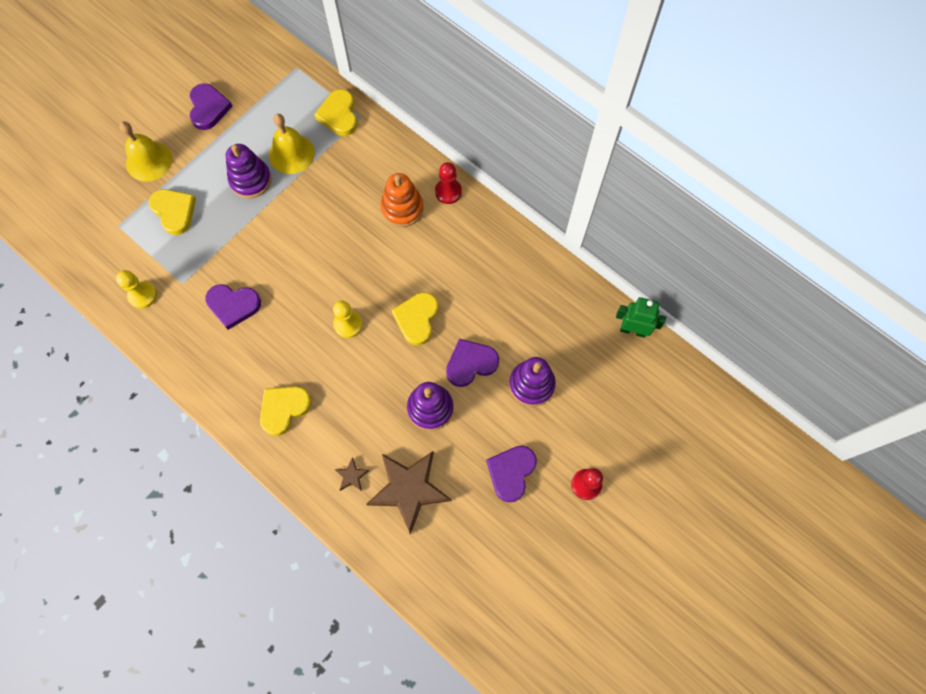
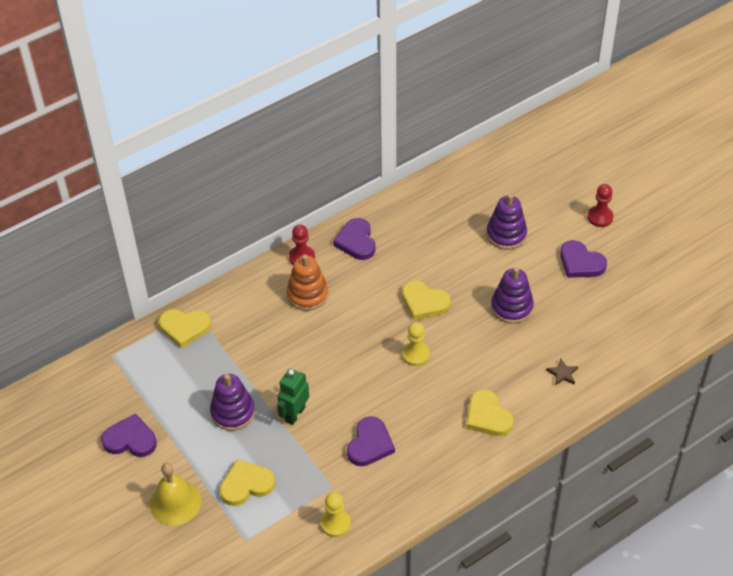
camera: 75 degrees left, 20 degrees down
yellow bell [269,114,315,174] -> none
brown star [367,451,452,534] -> none
purple heart [446,339,499,387] -> purple heart moved to [333,218,375,260]
green robot [616,297,666,338] -> green robot moved to [277,369,309,425]

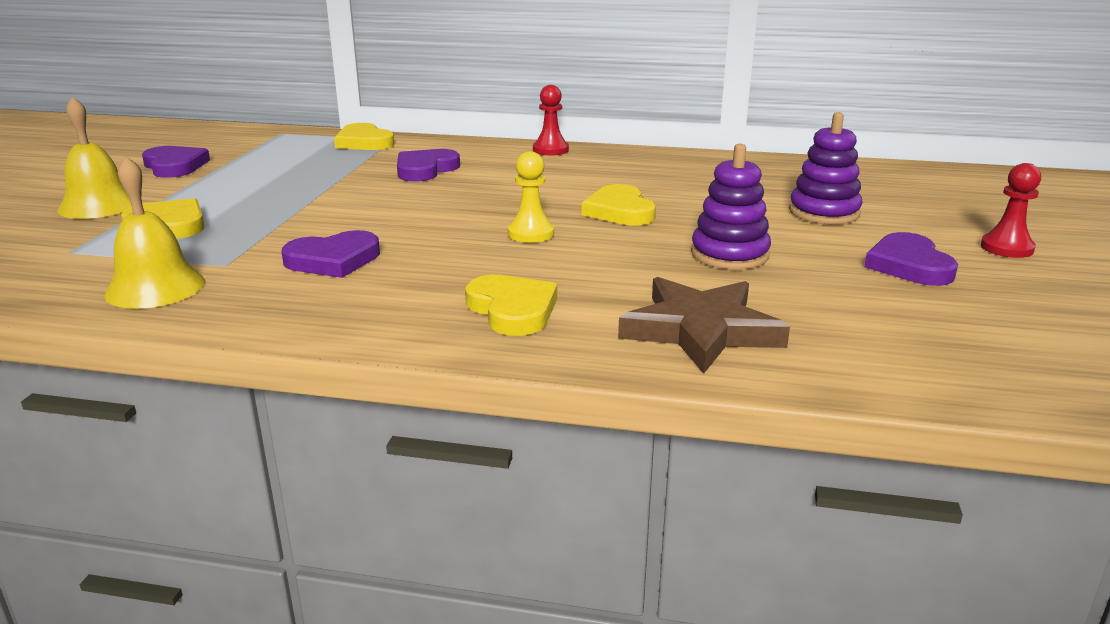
camera: 45 degrees right, 25 degrees down
purple stacking toy [210,374,255,431] -> none
green robot [277,369,309,425] -> none
orange stacking toy [287,254,329,311] -> none
yellow pawn [321,492,351,537] -> yellow bell [104,156,205,309]
purple heart [333,218,375,260] -> purple heart moved to [397,149,460,181]
yellow heart [466,390,514,436] -> yellow heart turned 135 degrees clockwise [465,275,557,336]
brown star [546,358,578,385] -> brown star [618,277,790,374], size x2.39

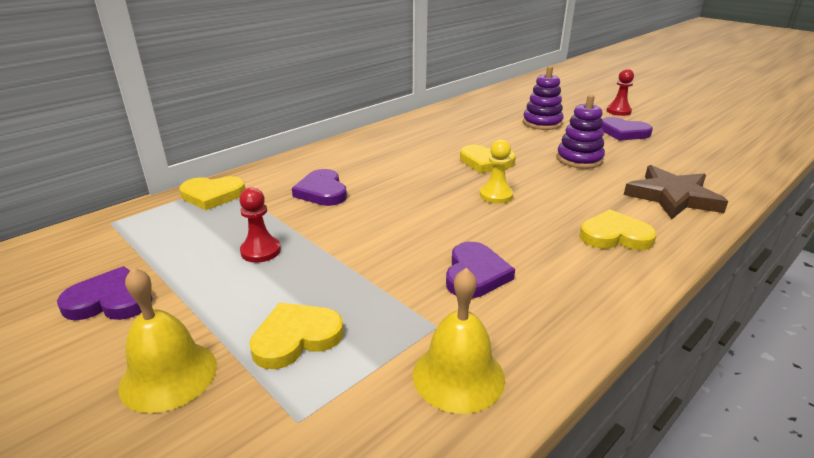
camera: 55 degrees left, 5 degrees up
red pawn [533,85,569,155] -> red pawn moved to [239,187,281,263]

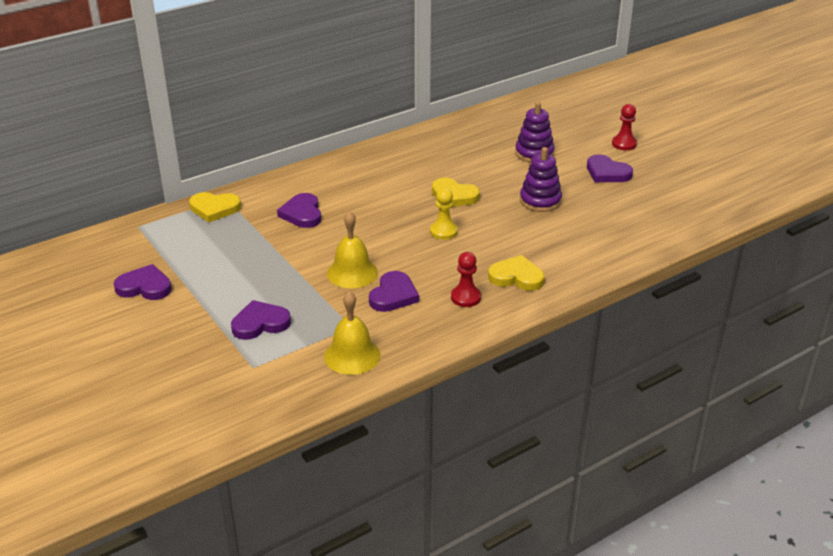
camera: 10 degrees right, 5 degrees up
yellow bell [118,267,217,413] -> yellow bell moved to [327,211,378,288]
red pawn [239,187,281,263] -> red pawn moved to [451,252,481,307]
yellow heart [249,303,344,369] -> purple heart [231,300,291,340]
brown star [624,165,728,219] -> none

